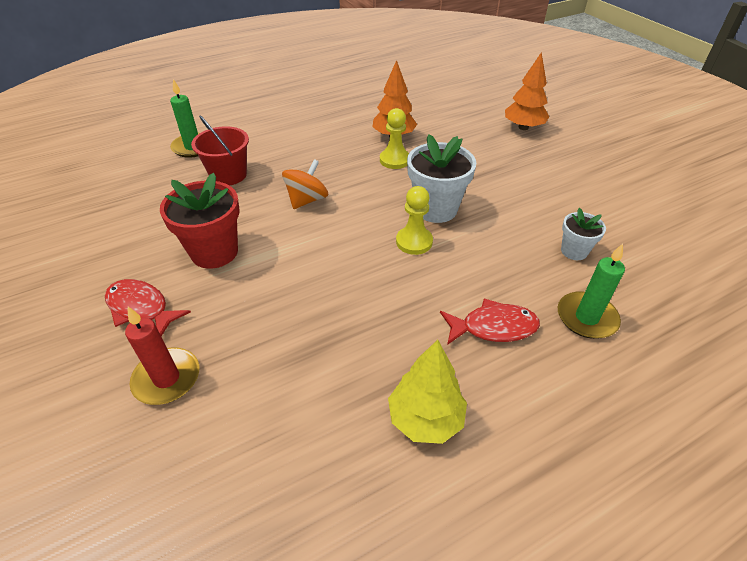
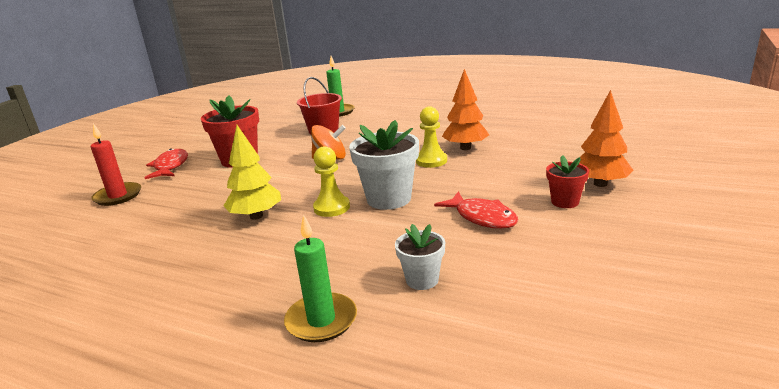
camera: 55 degrees right, 20 degrees down
yellow tree [388,340,467,444] -> yellow tree moved to [224,125,281,220]
red fish [440,298,540,345] -> red fish moved to [434,192,518,229]
none -> red flower pot [546,155,589,208]

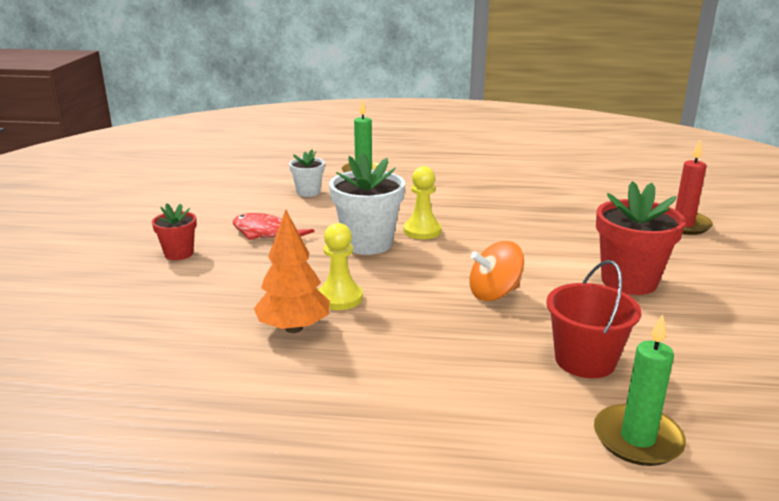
camera: 160 degrees right, 0 degrees up
red fish [144,148,188,179] -> none
yellow tree [224,125,281,220] -> none
orange tree [579,90,634,187] -> none

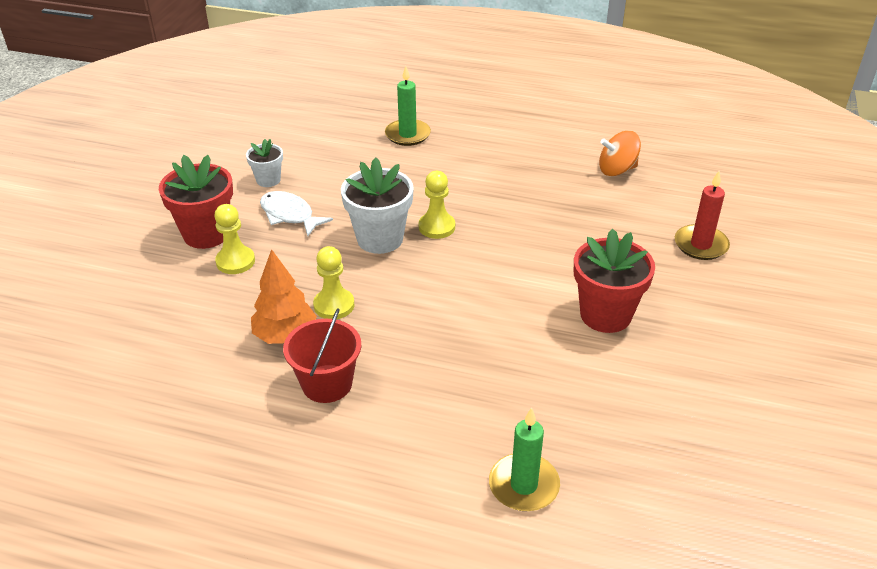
camera: 10 degrees right, 15 degrees up
red flower pot [152,203,197,260] -> red flower pot [159,155,233,249], size x1.79
red fish [233,213,314,240] -> white fish [260,191,333,236]
white flower pot [289,149,325,197] -> white flower pot moved to [246,139,283,187]
orange spinning top [469,241,524,301] -> orange spinning top moved to [599,131,641,176]
red bucket [546,260,641,378] -> red bucket moved to [283,308,361,403]
none -> yellow pawn [214,204,255,274]

